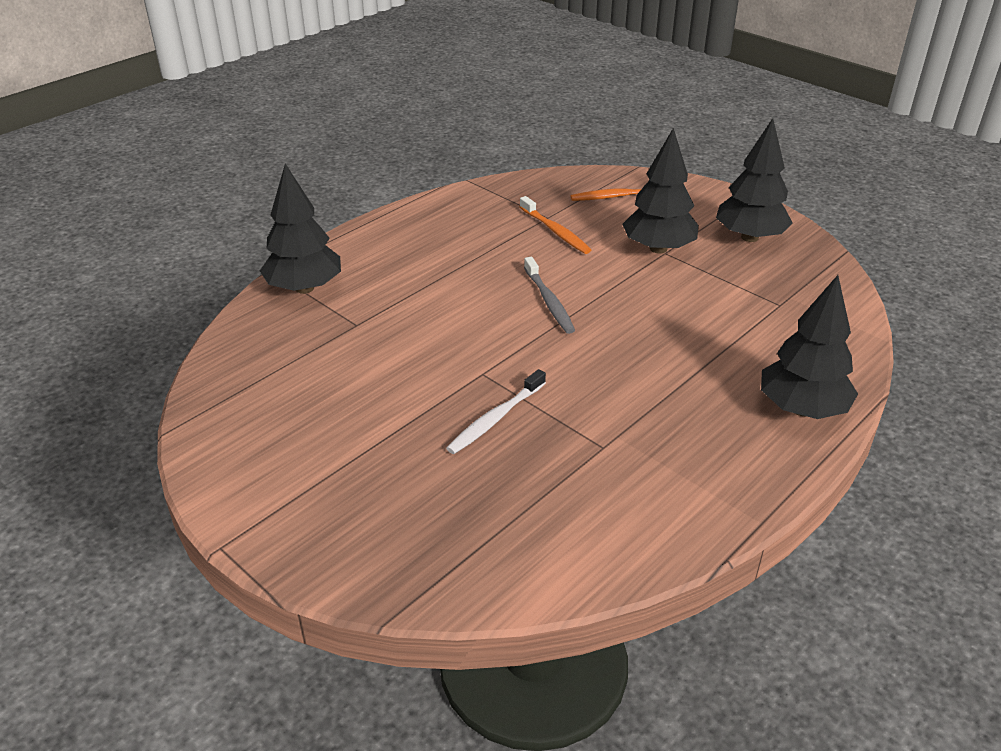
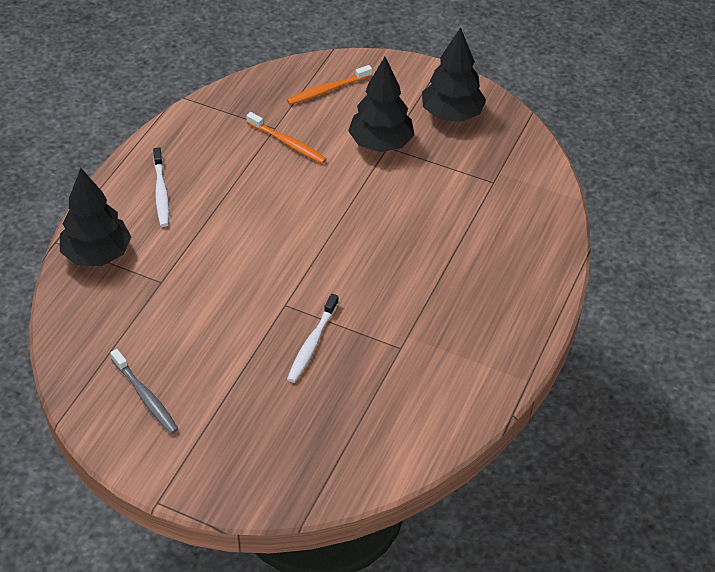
camera: 20 degrees left, 10 degrees up
grey toothbrush [524,257,575,334] -> grey toothbrush moved to [110,349,178,434]
black tree [761,275,858,419] -> none
none -> white toothbrush [153,147,169,227]

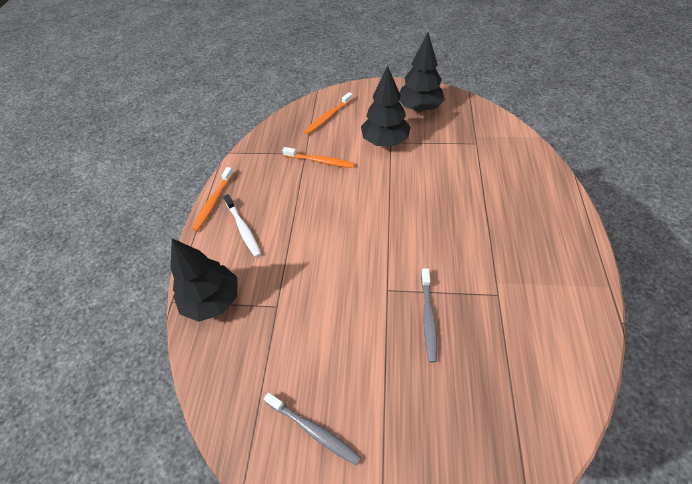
camera: 15 degrees left, 5 degrees up
white toothbrush [287,294,339,383] -> grey toothbrush [421,268,437,363]
none -> orange toothbrush [192,167,234,231]

